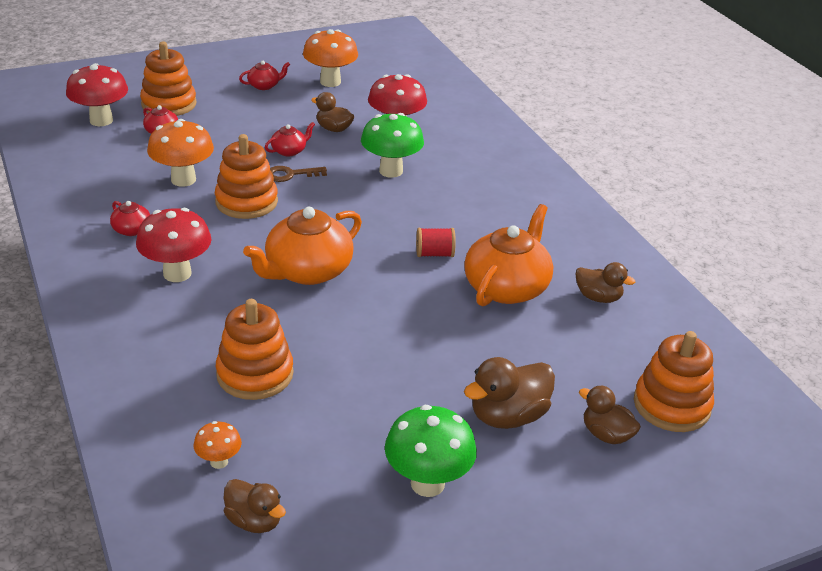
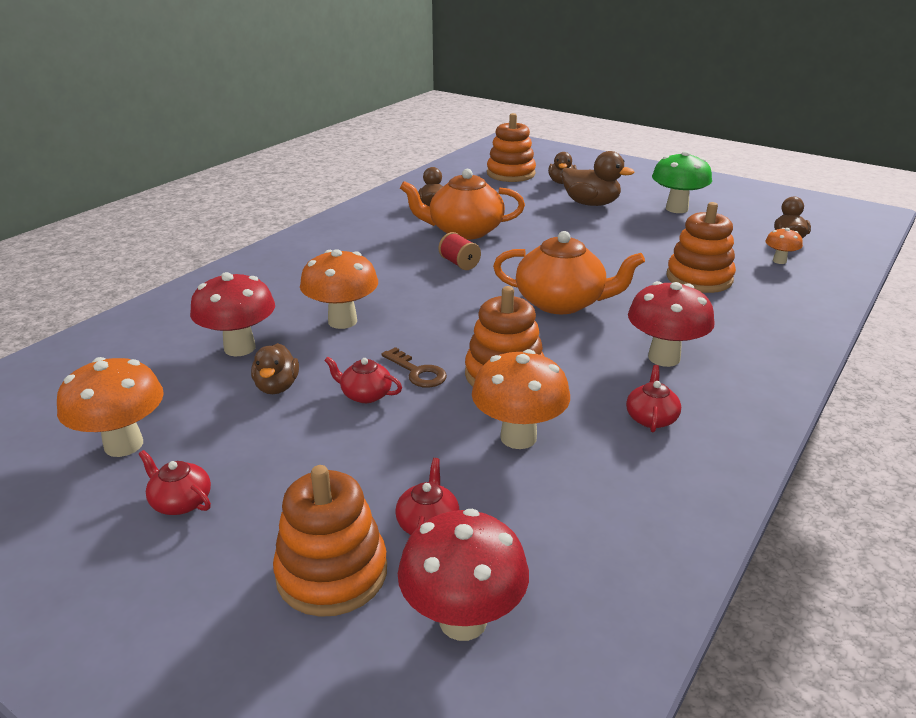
camera: 120 degrees left, 5 degrees down
green mushroom [361,113,424,178] -> orange mushroom [300,249,378,329]

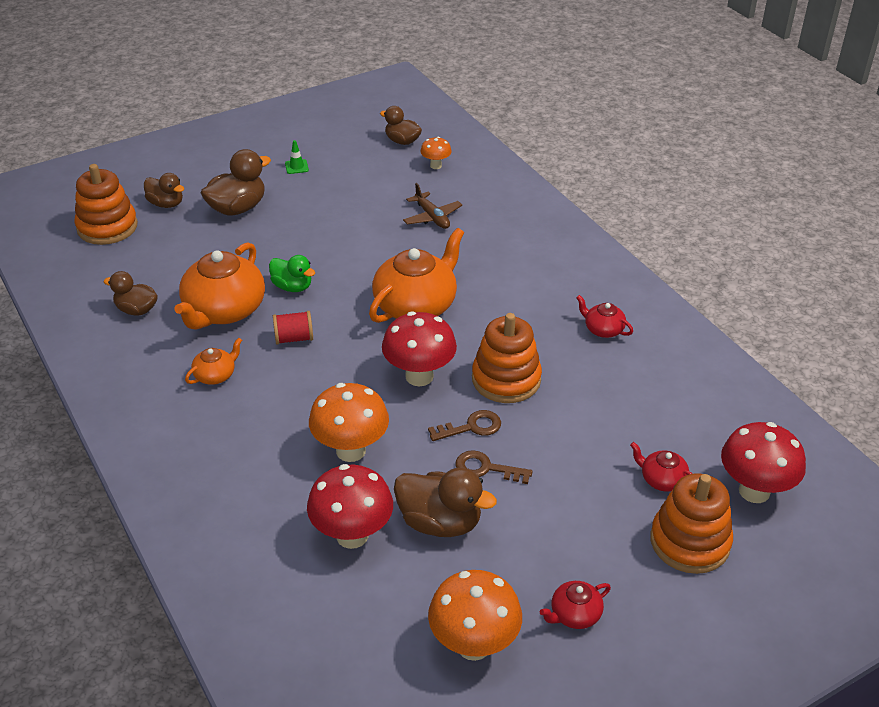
camera: 65 degrees left, 10 degrees up
brown duck [251,343,299,394] -> brown duck [394,468,497,537], size x1.54
red teapot [324,357,402,403] -> brown key [456,450,533,484]
orange mushroom [472,349,570,449] -> none
red mushroom [628,281,715,367] -> red mushroom moved to [382,312,457,386]
green mushroom [652,151,712,213] -> green traffic cone [285,140,309,174]
orange stacking toy [666,202,736,293] -> brown plane [403,183,462,229]
none -> orange teapot [185,338,242,385]
none -> green duck [269,255,315,292]

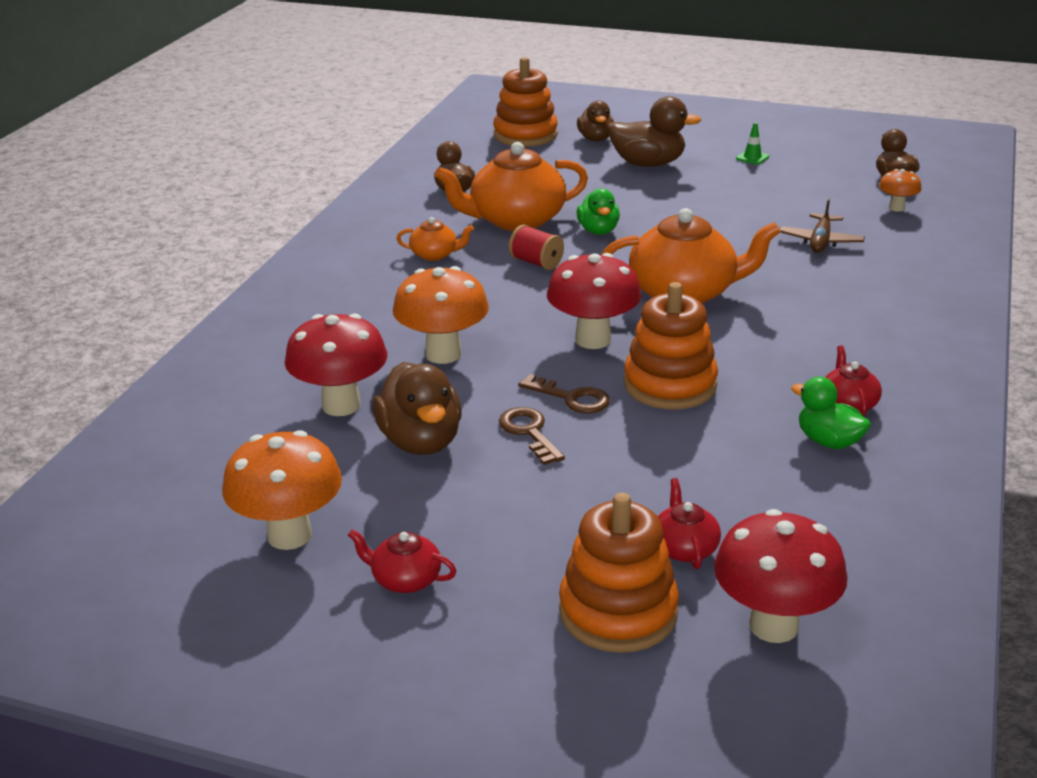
camera: 50 degrees right, 10 degrees down
none -> green duck [791,377,871,449]

